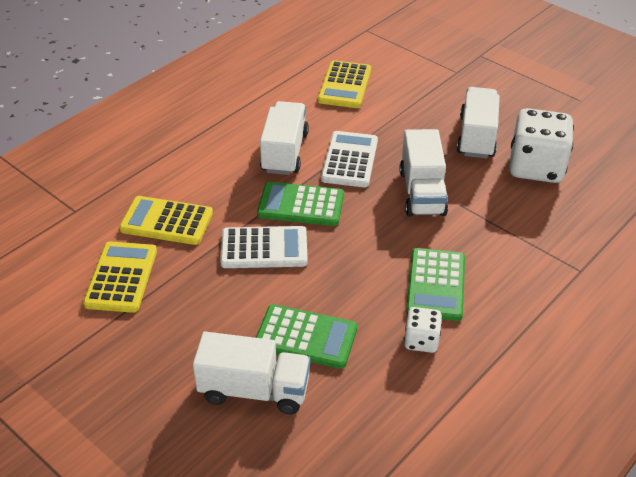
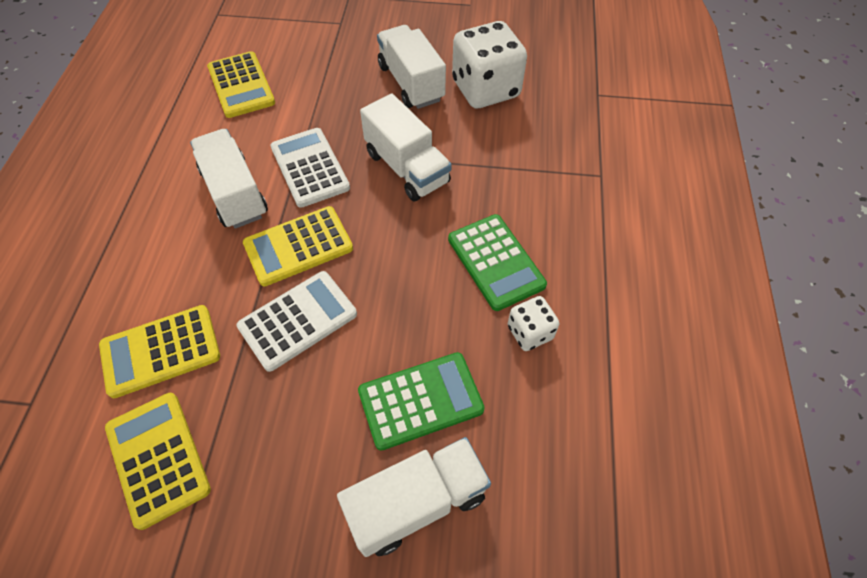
camera: 35 degrees left, 15 degrees up
green calculator [257,182,344,226] -> yellow calculator [243,206,353,286]

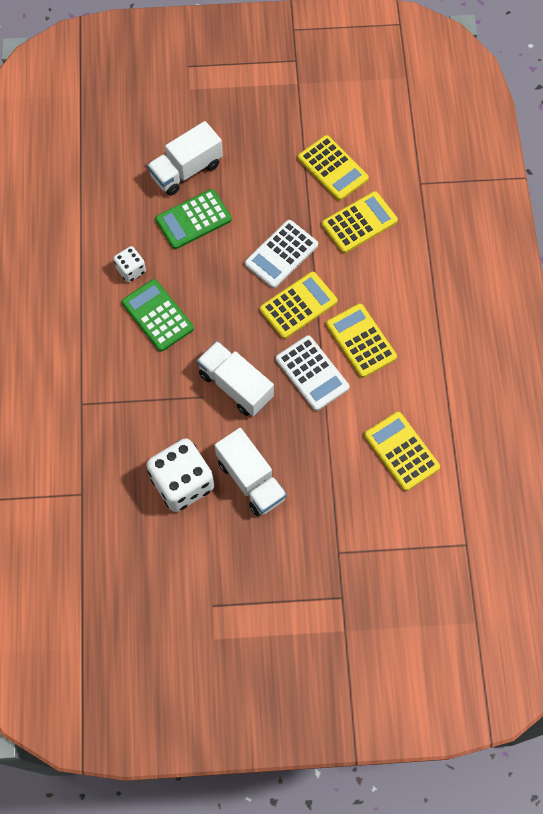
camera: 170 degrees right, 10 degrees up
white truck [190,129,268,229] -> yellow calculator [326,304,397,378]

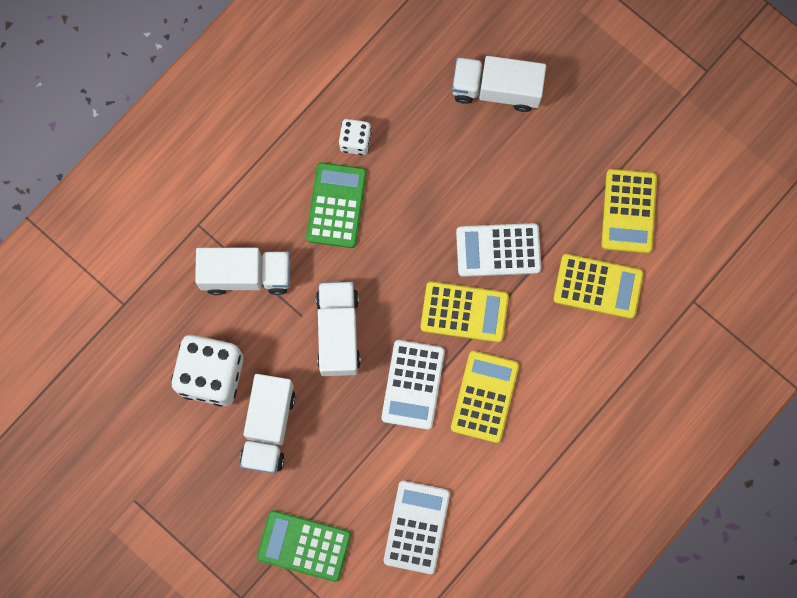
camera: 45 degrees right, 10 degrees up
green calculator [156,189,232,249] -> green calculator moved to [257,510,351,582]
yellow calculator [364,412,440,491] -> white calculator [384,481,450,574]
none -> white truck [195,248,290,295]

